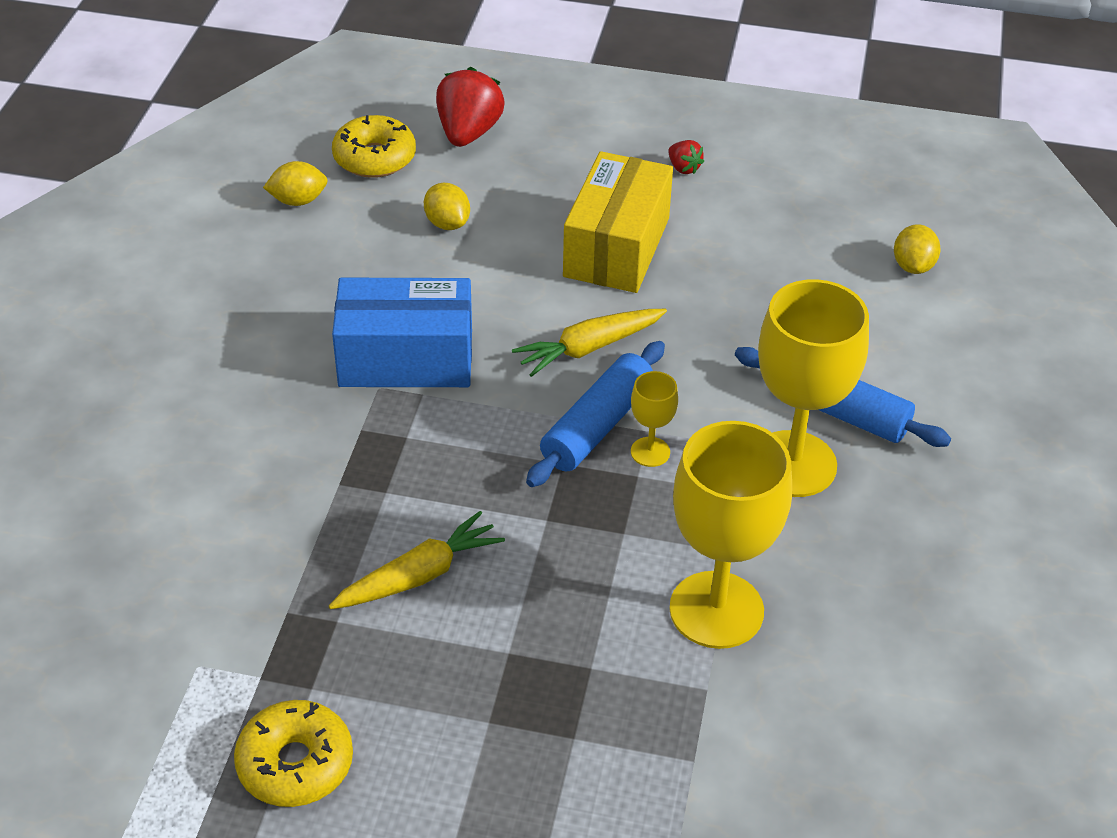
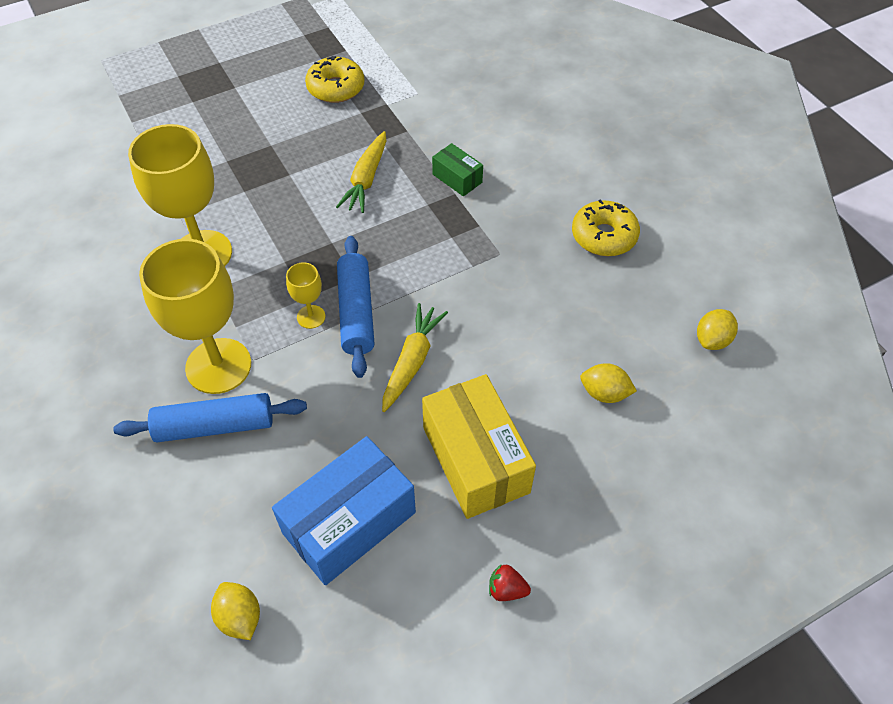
camera: 140 degrees right, 10 degrees up
yellow donut [332,115,416,178] -> yellow donut moved to [572,200,640,256]
blue box [332,278,472,387] -> blue box moved to [272,436,416,585]
red strawberry [436,67,505,147] -> none
none -> green box [432,143,483,197]

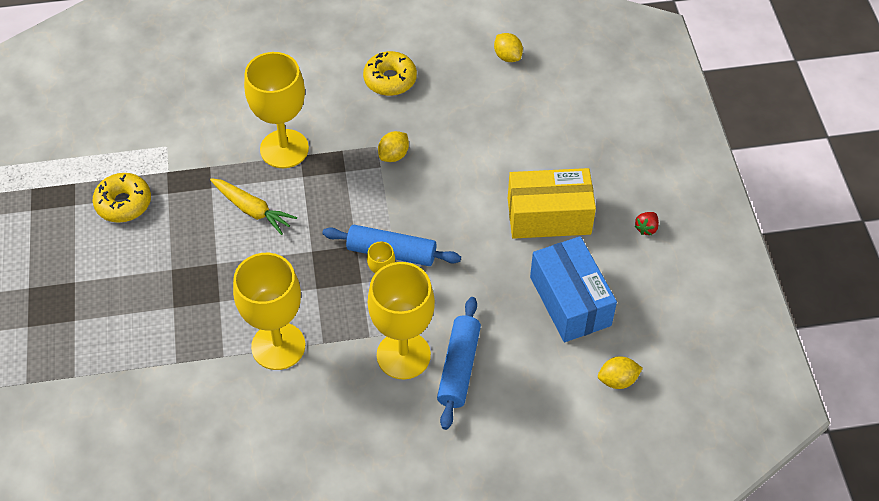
camera: 70 degrees left, 0 degrees up
yellow carrot [382,303,448,412] -> none
green box [432,143,483,197] -> yellow goblet [244,52,309,168]
yellow lemon [580,363,637,403] -> yellow lemon moved to [378,131,409,162]

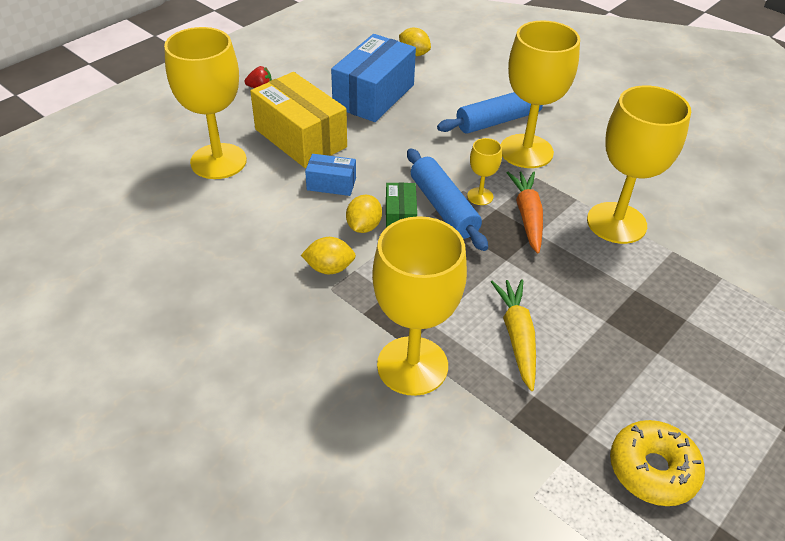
camera: 130 degrees left, 10 degrees down
yellow donut [363,51,417,96] -> none
yellow lemon [494,33,523,62] -> yellow lemon moved to [346,195,382,233]
none -> yellow goblet [164,27,247,179]
none -> blue box [305,154,356,196]
none -> green box [386,182,417,227]
none -> orange carrot [507,171,543,254]

